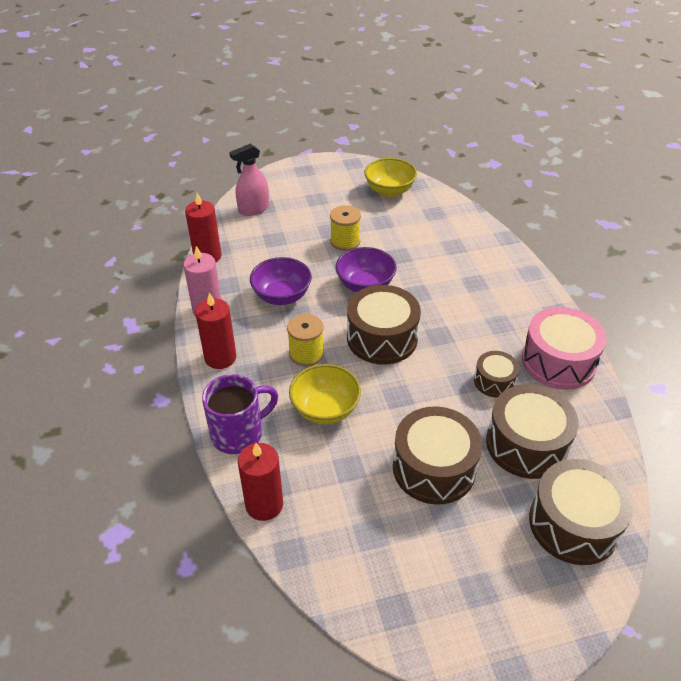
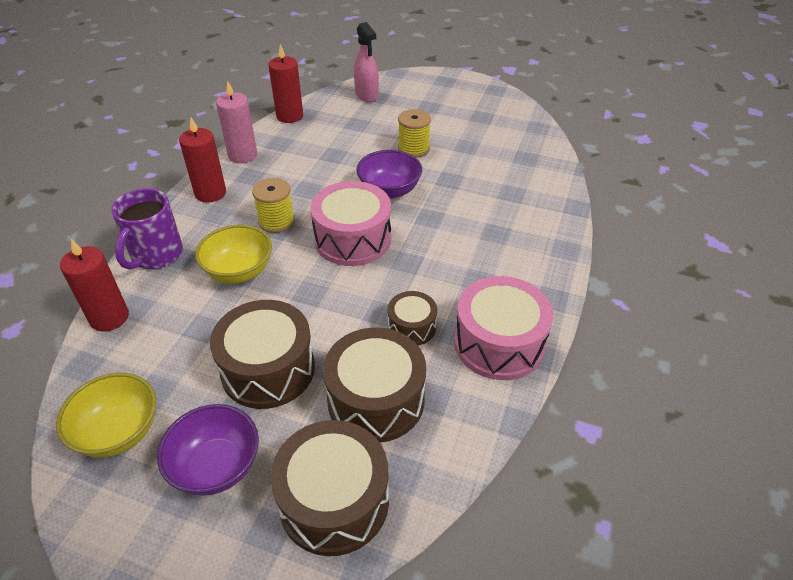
camera: 35 degrees right, 0 degrees up
purple mug [202,374,278,454] -> purple mug turned 105 degrees clockwise [111,188,183,269]
pink spray bottle [229,144,269,216] -> pink spray bottle turned 120 degrees counterclockwise [354,22,379,102]
purple bowl [250,257,312,305] -> purple bowl moved to [157,404,259,496]
brown drum [347,285,421,365] -> pink drum [310,181,391,266]
yellow bowl [364,158,417,197] -> yellow bowl moved to [56,373,156,457]

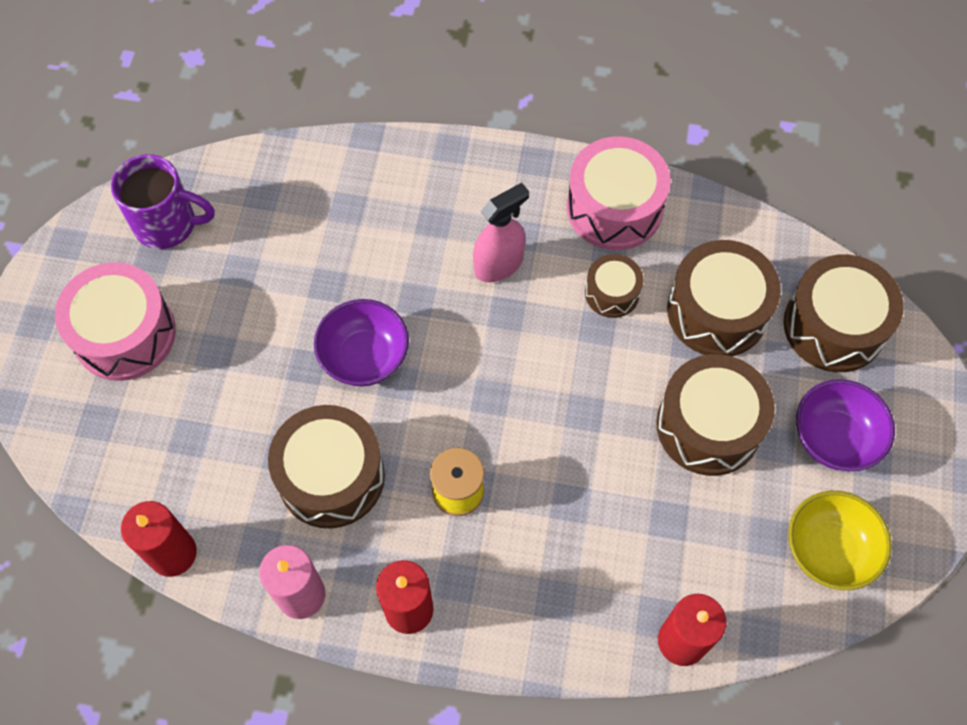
camera: 100 degrees left, 20 degrees up
purple mug [111,188,183,269] -> purple mug moved to [111,154,214,249]
yellow bowl [195,225,272,284] -> none
pink drum [310,181,391,266] -> pink drum moved to [55,262,176,381]
pink spray bottle [354,22,379,102] -> pink spray bottle moved to [473,183,529,282]
yellow spool [398,109,431,158] -> none
none -> brown drum [268,405,385,529]

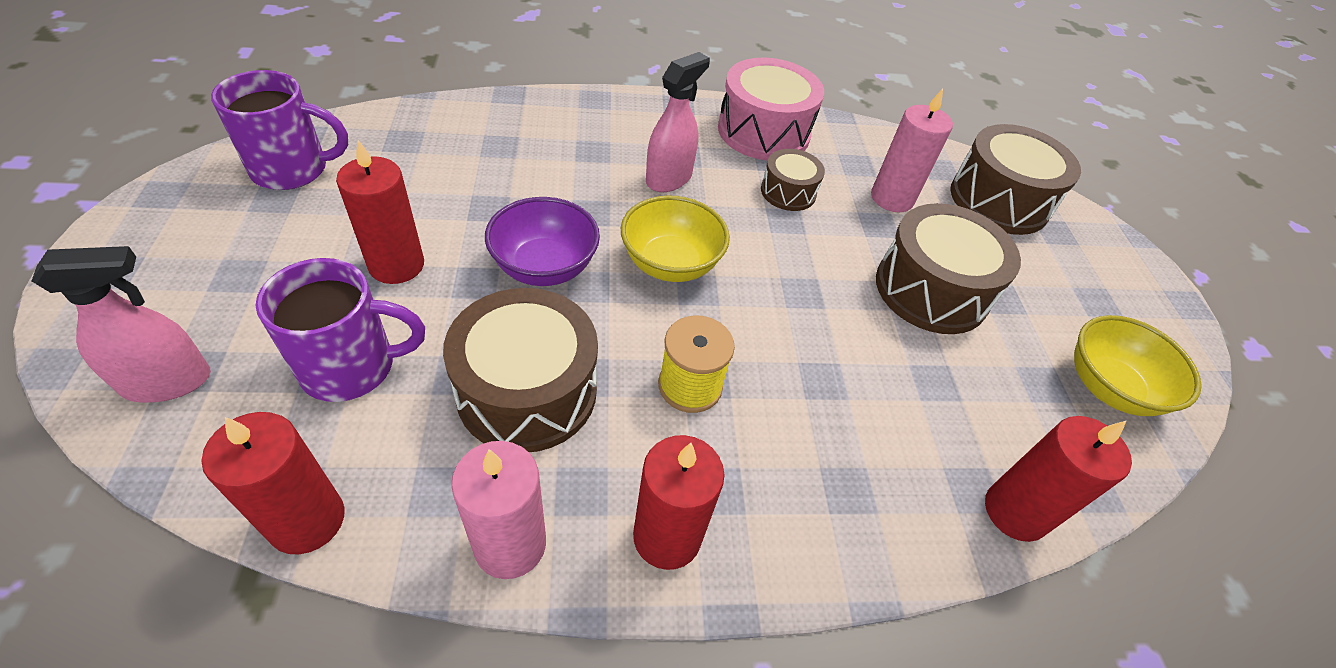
camera: 20 degrees left, 15 degrees down
pink drum [55,262,176,381] -> none
brown drum [667,240,781,356] -> pink candle [871,89,953,212]
purple bowl [796,379,895,471] -> none
none -> pink spray bottle [32,246,211,402]
none -> purple mug [256,258,425,402]
none -> red candle [336,140,424,284]
none -> yellow bowl [621,195,730,282]

